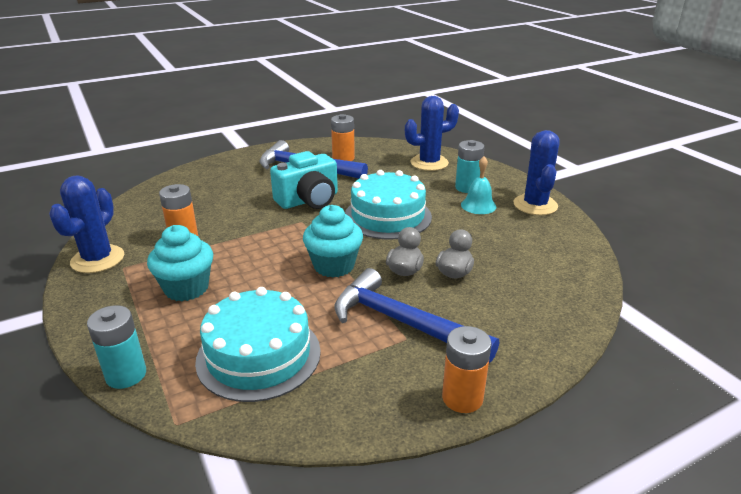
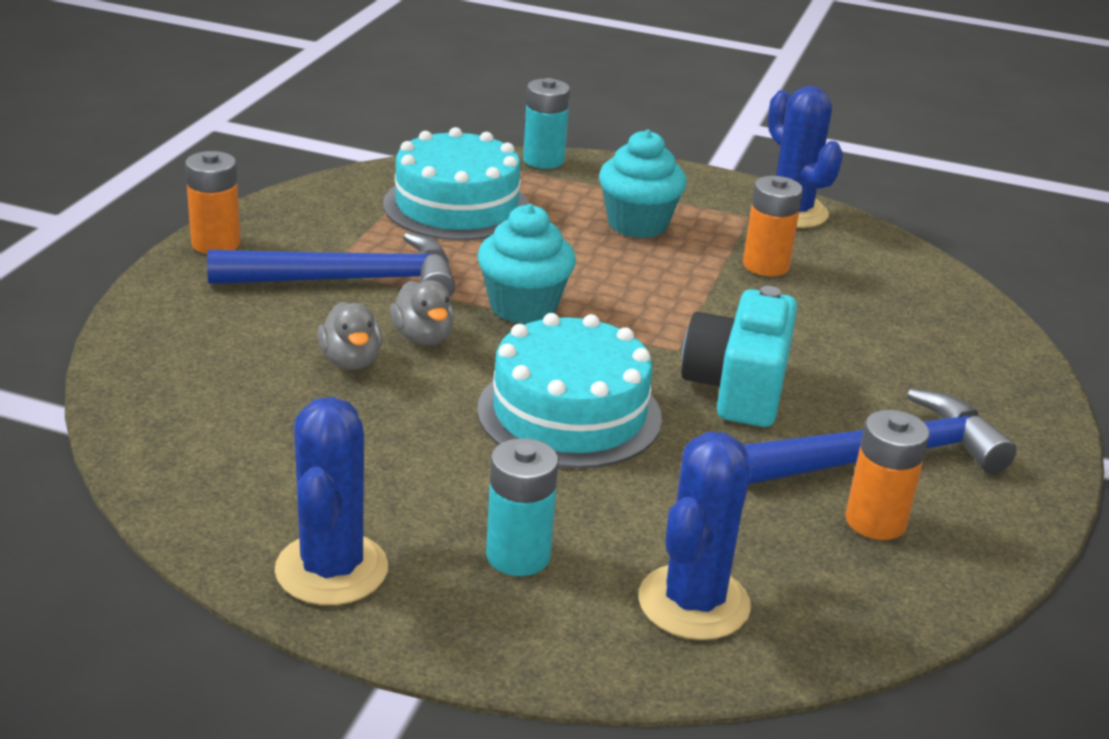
camera: 135 degrees right, 0 degrees up
turquoise bell [461,156,496,214] -> none
blue cactus [514,130,560,215] -> blue cactus turned 45 degrees clockwise [275,397,388,605]

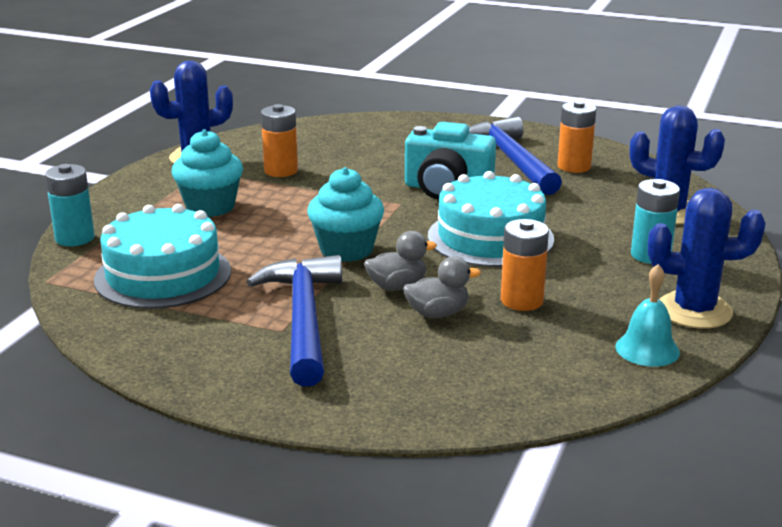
camera: 85 degrees left, 5 degrees down
orange battery [185,151,241,254] -> orange battery moved to [501,219,549,311]
none -> turquoise bell [615,264,680,367]

